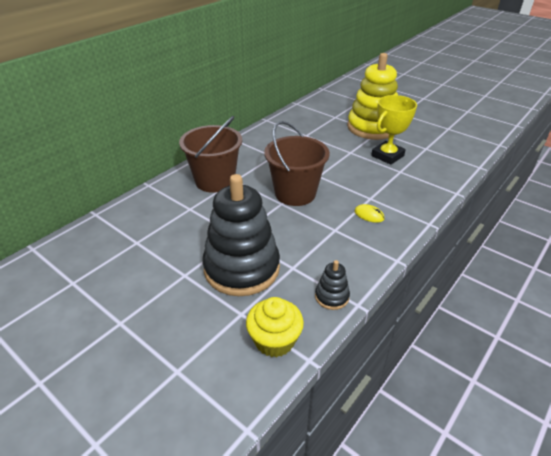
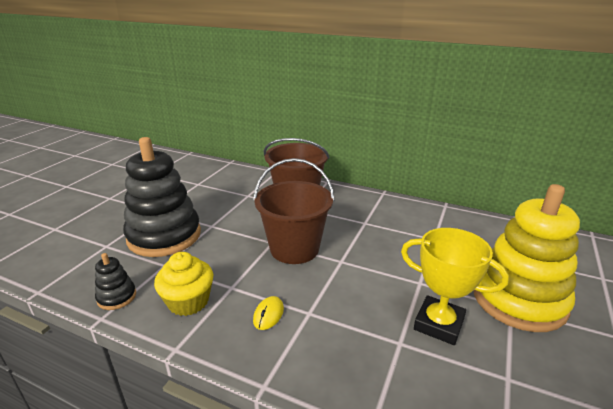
camera: 75 degrees right, 10 degrees down
yellow cupcake [246,297,304,357] -> yellow cupcake moved to [154,252,213,316]

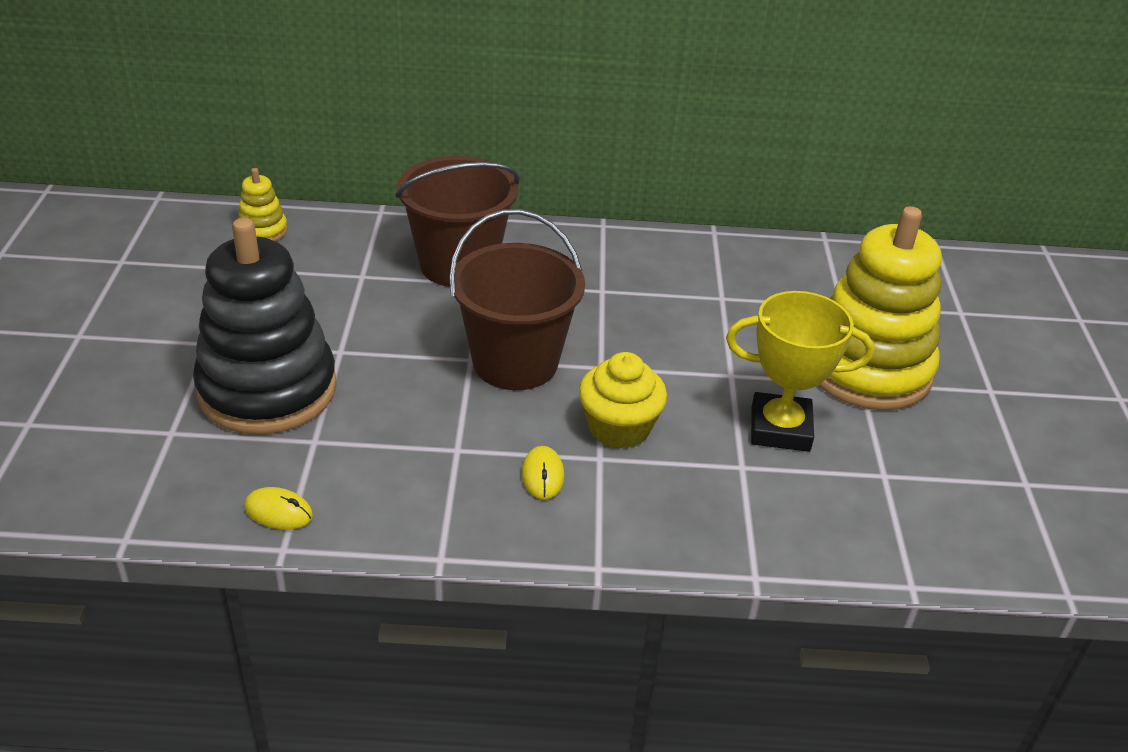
camera: 25 degrees left, 10 degrees up
black stacking toy [95,253,136,310] -> yellow mouse [244,487,313,530]
yellow cupcake [154,252,213,316] -> yellow cupcake moved to [579,352,667,449]
none -> yellow stacking toy [238,168,288,241]

